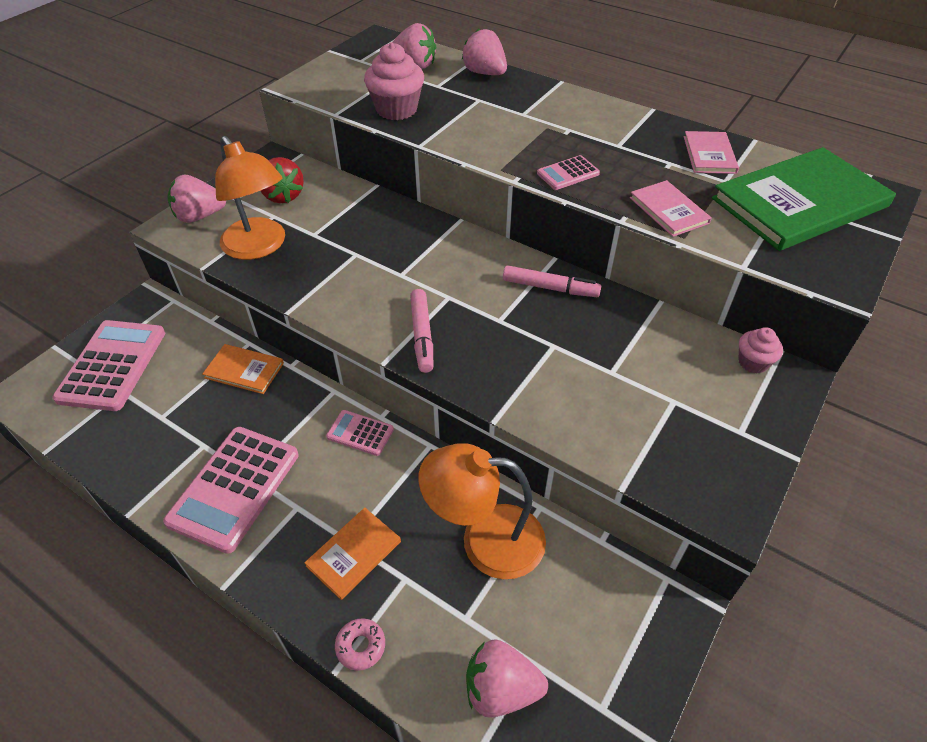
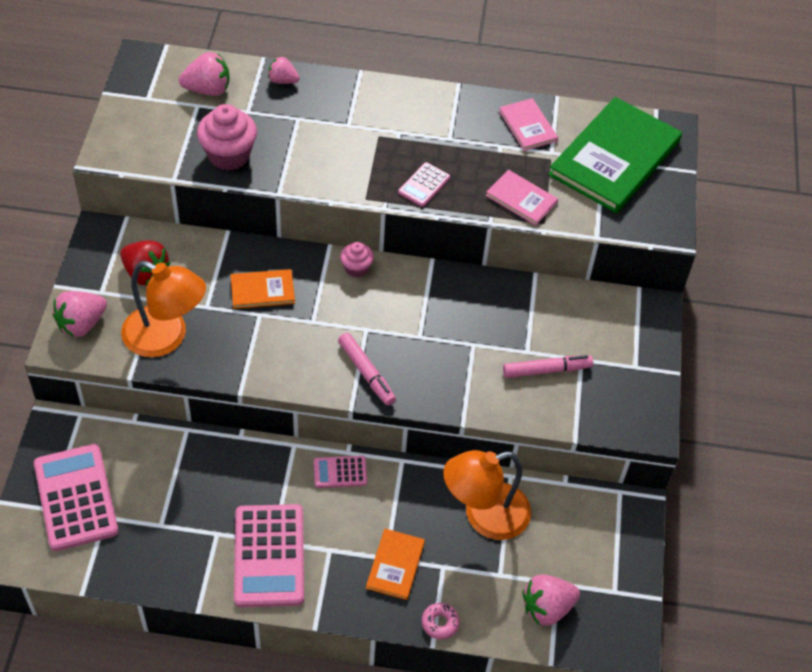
camera: 30 degrees left, 5 degrees up
orange book [202,344,284,394] -> orange book moved to [230,269,295,309]
pink strawberry [462,29,507,75] -> pink strawberry [268,56,300,84], size x0.64
pink marker [503,265,601,297] -> pink marker moved to [503,355,593,378]
pink cupcake [738,327,783,374] -> pink cupcake moved to [340,242,374,277]

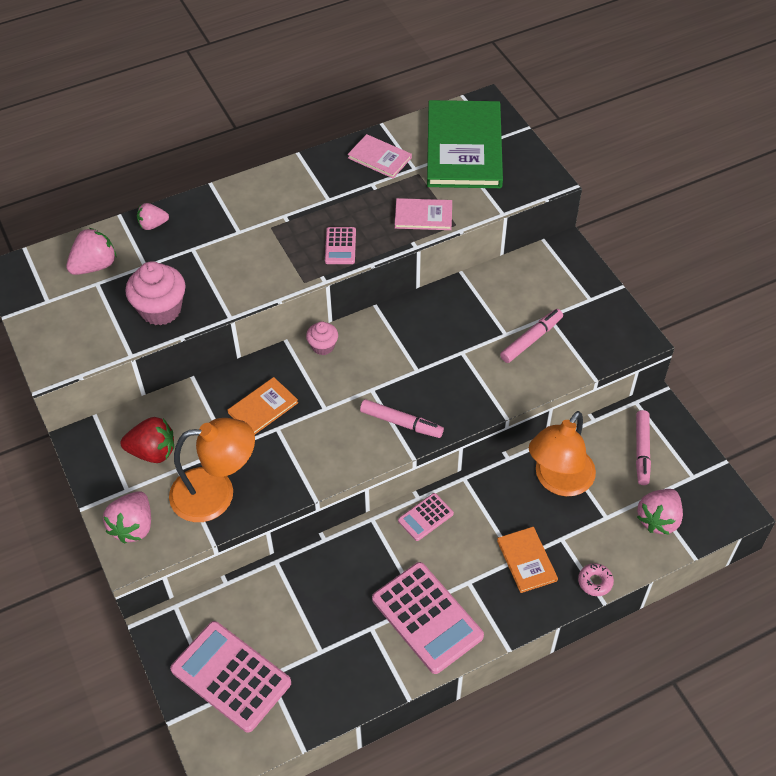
camera: 30 degrees left, 0 degrees up
none -> pink marker [636,410,651,485]

